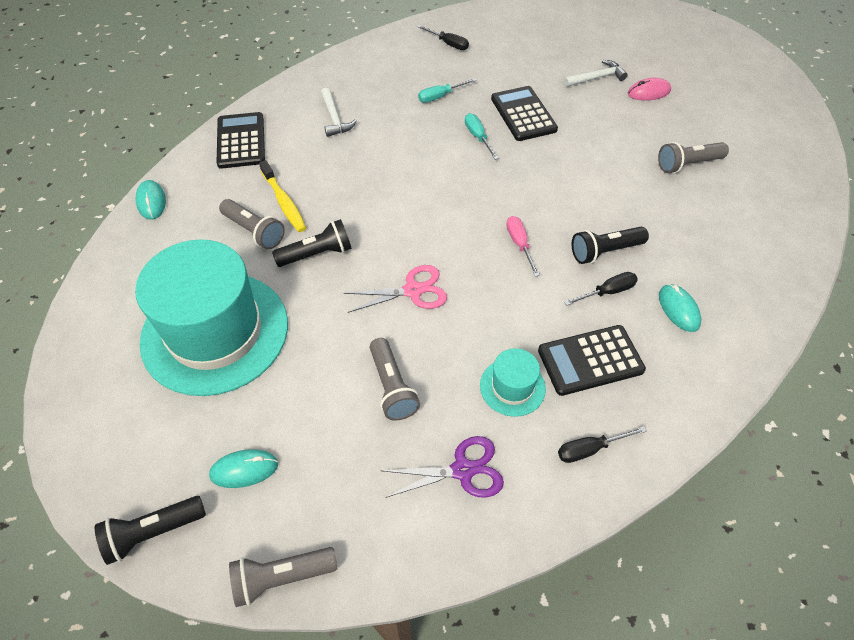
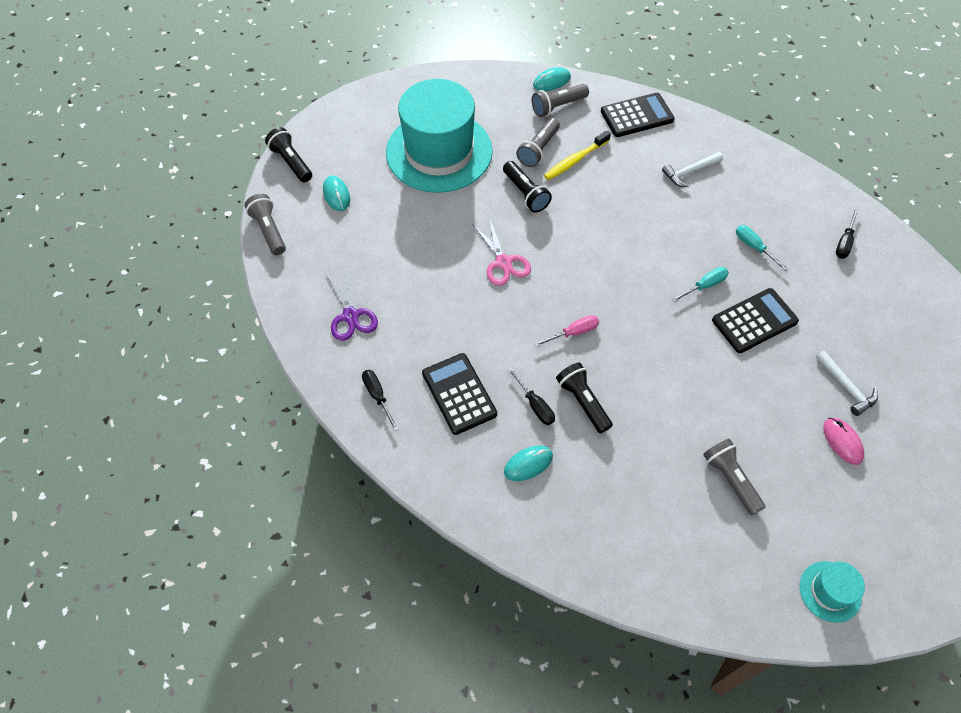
camera: 80 degrees right, 5 degrees up
grey flashlight [370,338,420,421] -> grey flashlight moved to [532,84,589,117]
turquoise hat [480,348,546,417] -> turquoise hat moved to [800,561,865,623]

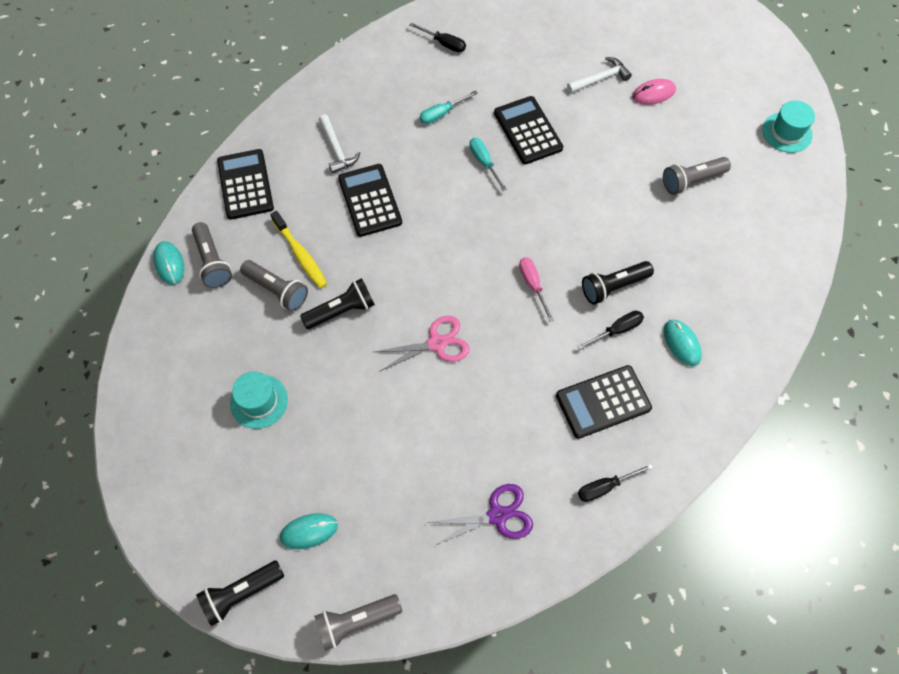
camera: 85 degrees left, 5 degrees up
turquoise hat [386,79,493,193] -> turquoise hat [230,371,288,429], size x0.43
none -> black calculator [338,164,402,237]

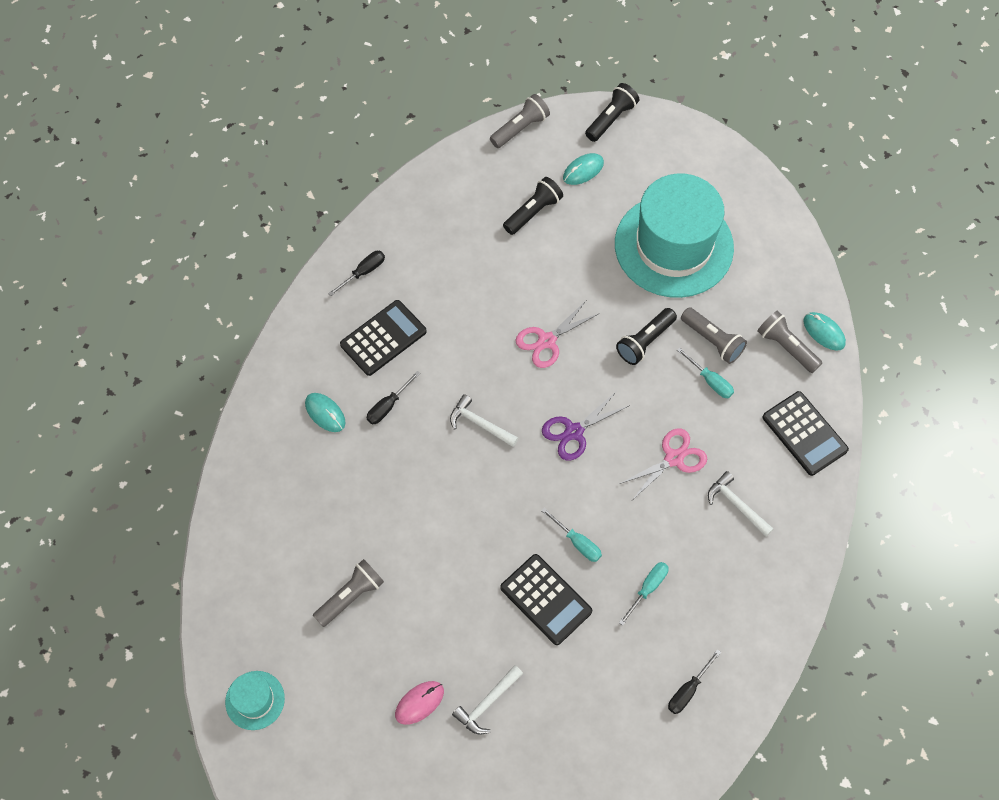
camera: 160 degrees right, 0 degrees up
turquoise hat [230,371,288,429] -> turquoise hat [615,173,734,298], size x2.34
grey flashlight [240,260,308,311] -> grey flashlight turned 150 degrees counterclockwise [681,307,747,364]
yellow toothbrush [270,211,327,288] -> turquoise screwdriver [677,347,734,398]
black calculator [338,164,402,237] -> pink scissors [619,428,707,499]
black screwdriver [410,22,466,52] -> black screwdriver turned 60 degrees counterclockwise [668,649,721,714]
purple scissors [428,484,533,546] -> purple scissors moved to [542,391,630,461]
pink screwdriver [519,257,554,321] -> white hammer [450,394,518,447]
black flashlight [582,261,654,305] -> black flashlight moved to [503,177,563,235]

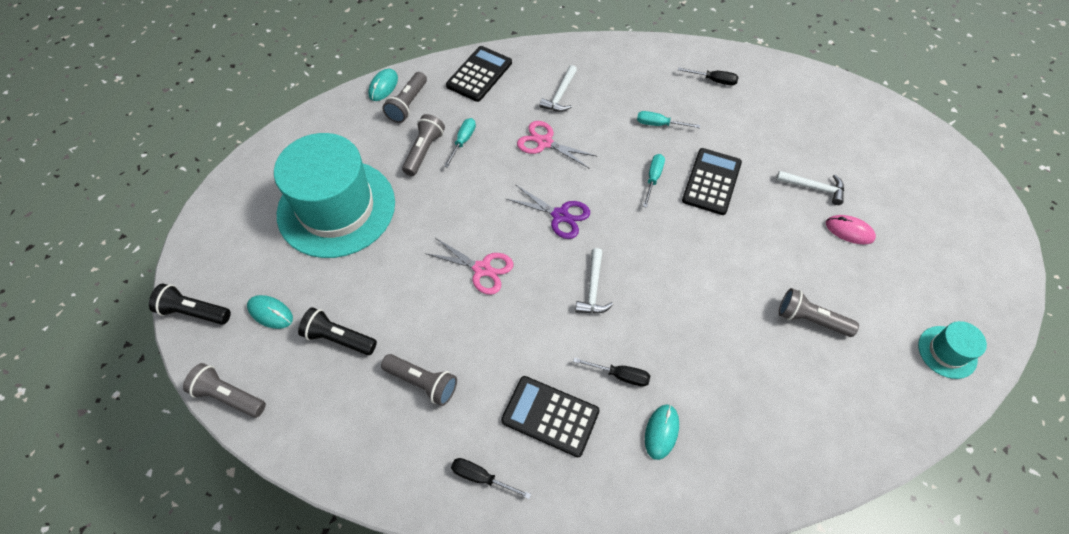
camera: 115 degrees left, 5 degrees down
black flashlight [616,308,677,365] -> none
none -> grey flashlight [381,354,457,406]

